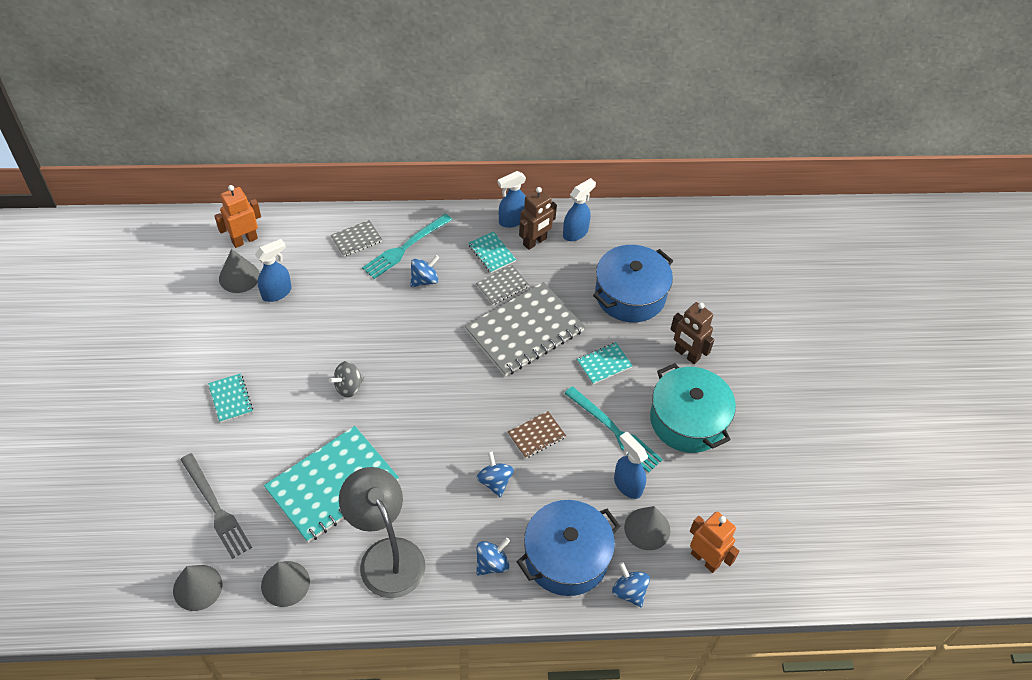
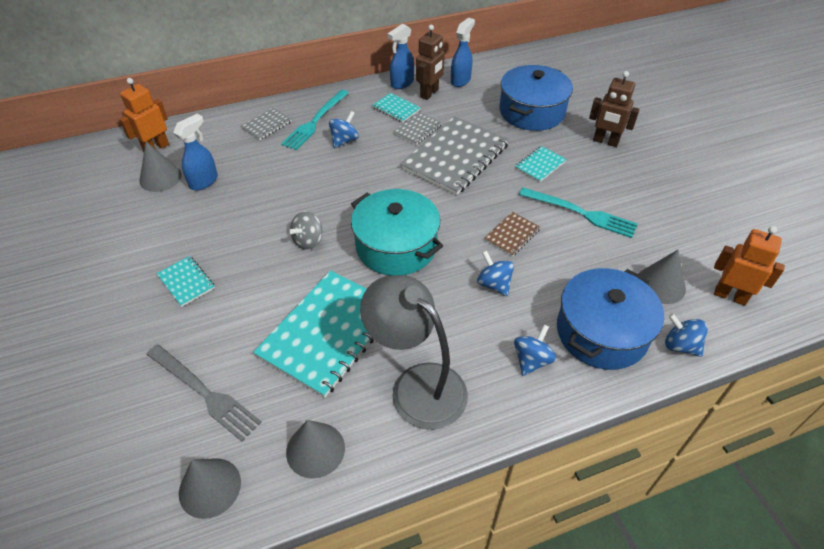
camera: 15 degrees left, 5 degrees down
blue spray bottle [614,432,648,499] -> none
turquoise pot [650,363,736,453] -> turquoise pot moved to [351,189,443,276]

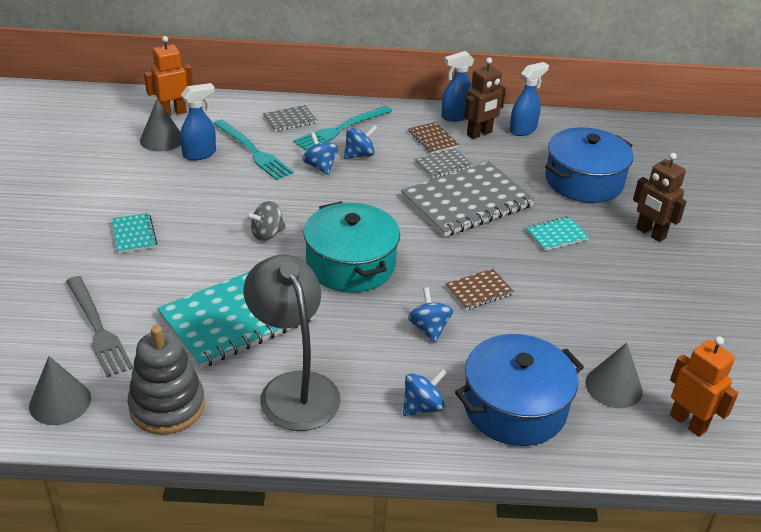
camera: 20 degrees right, 10 degrees down
grey cone [286,420,345,479] -> grey stacking toy [128,325,205,434]
turquoise notebook [372,93,420,123] -> brown notebook [408,122,459,154]
turquoise fork [519,188,638,238] -> turquoise fork moved to [213,119,294,180]
blue spinning top [665,313,708,357] -> blue spinning top moved to [303,132,338,175]

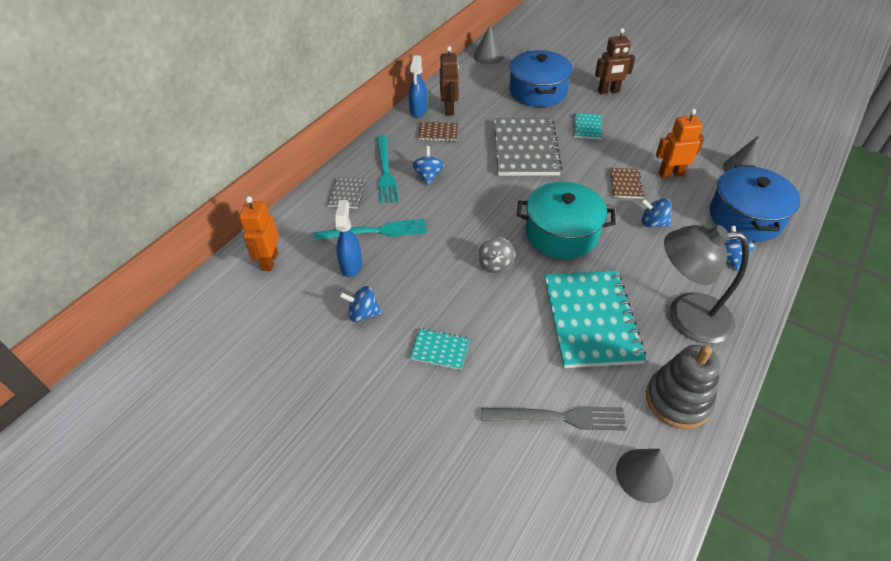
camera: 55 degrees left, 10 degrees up
grey cone [140,99,181,152] -> grey cone moved to [474,25,504,65]
blue spinning top [303,132,338,175] -> blue spinning top moved to [339,286,382,322]
grey notebook [415,148,473,179] -> none
blue spray bottle [510,62,549,136] -> none
orange robot [670,336,738,437] -> orange robot moved to [656,109,704,178]

